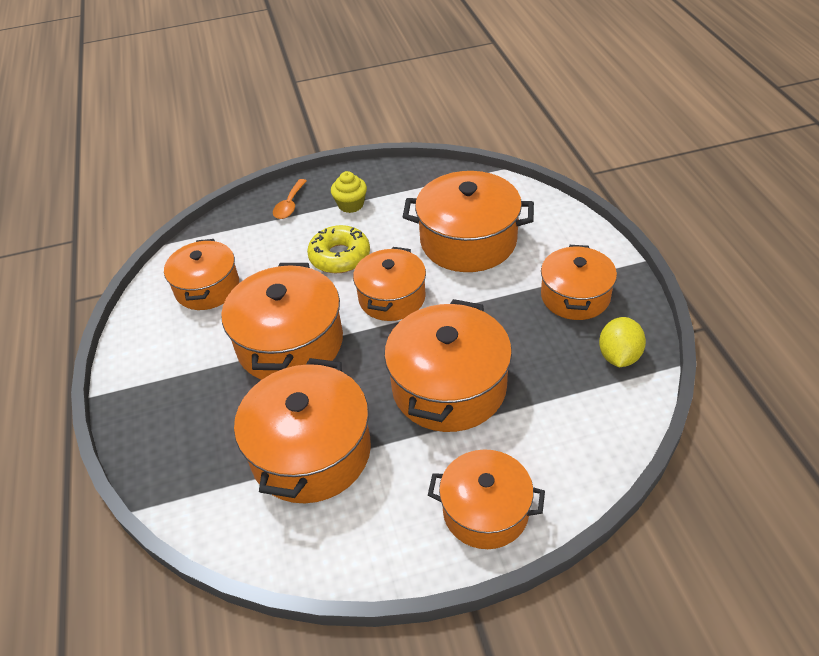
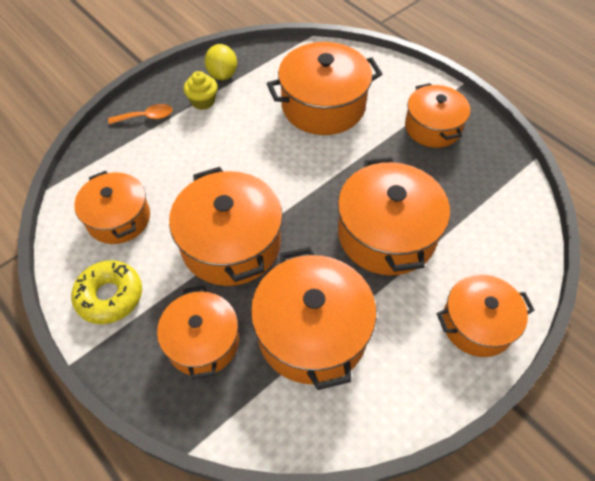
camera: 30 degrees left, 10 degrees up
orange spoon [273,179,307,219] -> orange spoon turned 90 degrees counterclockwise [108,104,173,124]
yellow donut [307,225,370,273] -> yellow donut moved to [71,260,142,324]
orange pot [353,247,426,321] -> orange pot moved to [157,286,239,379]
yellow lemon [599,317,646,367] -> yellow lemon moved to [205,44,237,80]

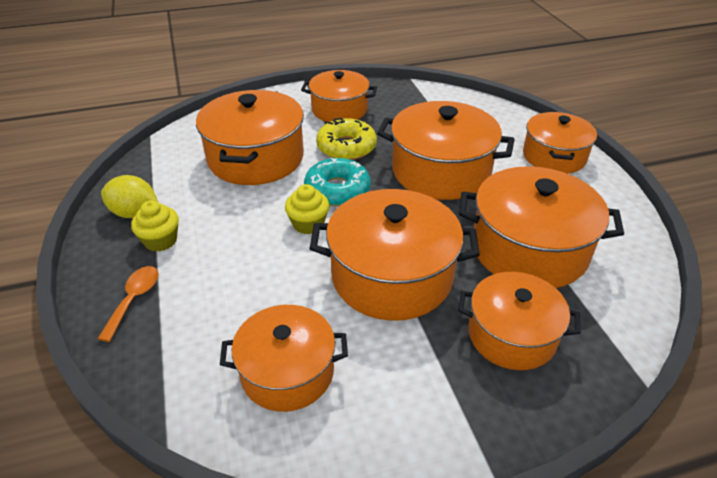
camera: 65 degrees left, 15 degrees down
yellow donut [71,260,142,324] -> yellow donut moved to [316,118,377,160]
none -> yellow cupcake [285,184,330,235]
none -> turquoise donut [304,158,371,206]

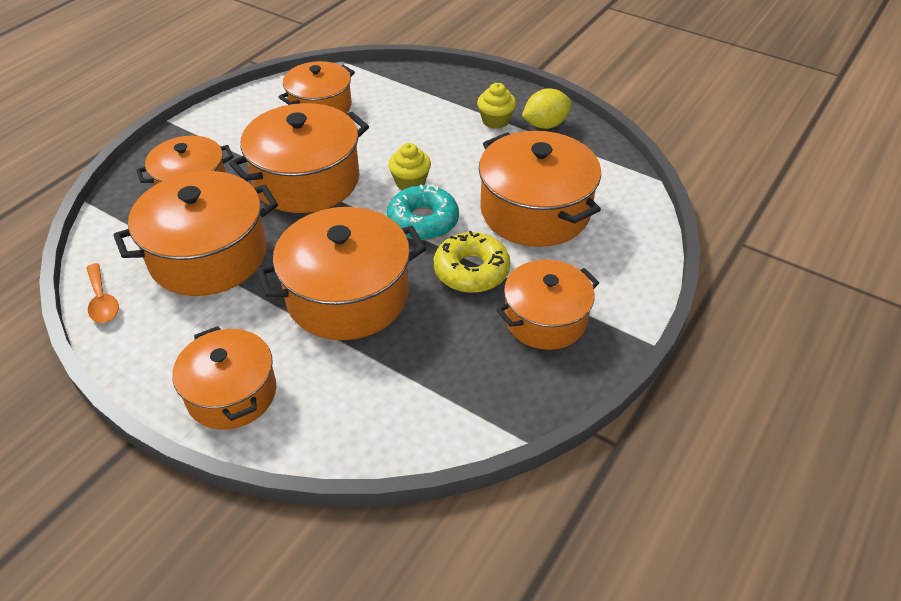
camera: 140 degrees right, 5 degrees up
orange spoon [98,266,159,342] -> orange spoon moved to [86,263,119,323]

